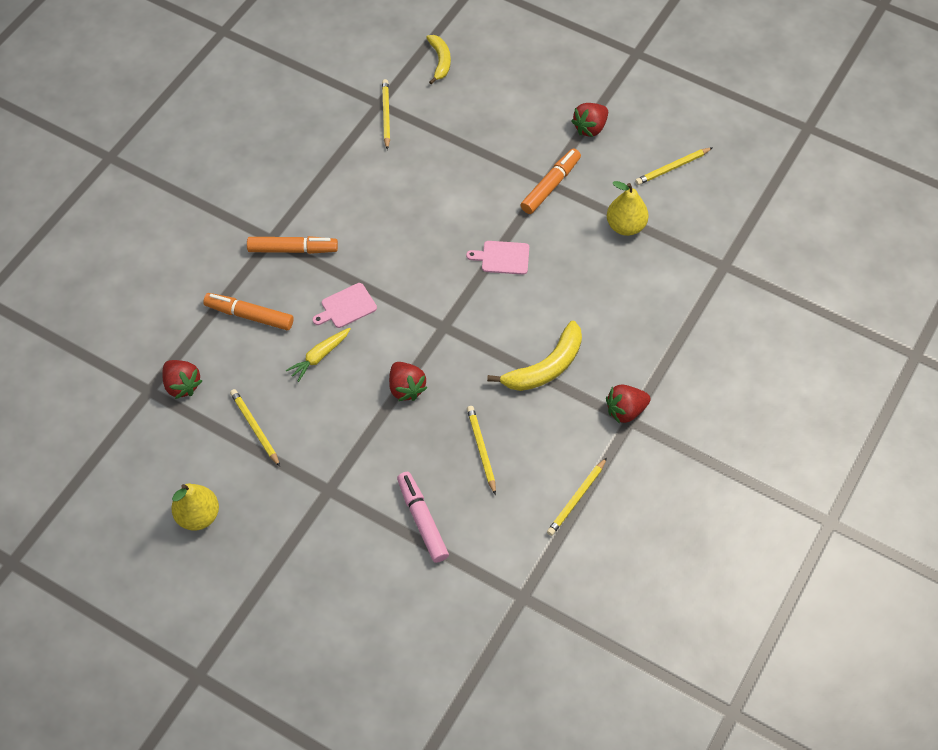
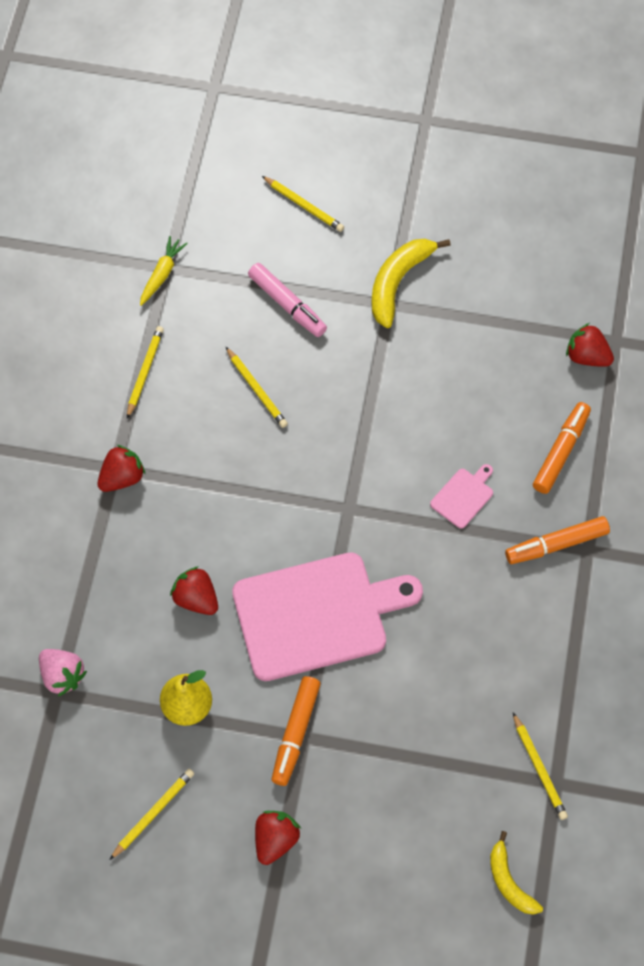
camera: 160 degrees right, 5 degrees up
yellow pear [171,483,219,531] -> none
orange marker [203,293,294,330] -> orange marker turned 60 degrees counterclockwise [533,402,591,494]
yellow pencil [230,389,280,467] -> yellow pencil moved to [262,176,344,232]
yellow carrot [286,328,351,382] -> yellow carrot moved to [140,236,188,306]
red strawberry [389,362,427,401] -> red strawberry moved to [170,566,218,615]
pink cutting board [466,241,529,275] -> pink cutting board [232,552,423,681], size x2.46
yellow banana [487,321,582,391] -> yellow banana moved to [371,239,451,328]
none -> pink strawberry [39,649,87,697]

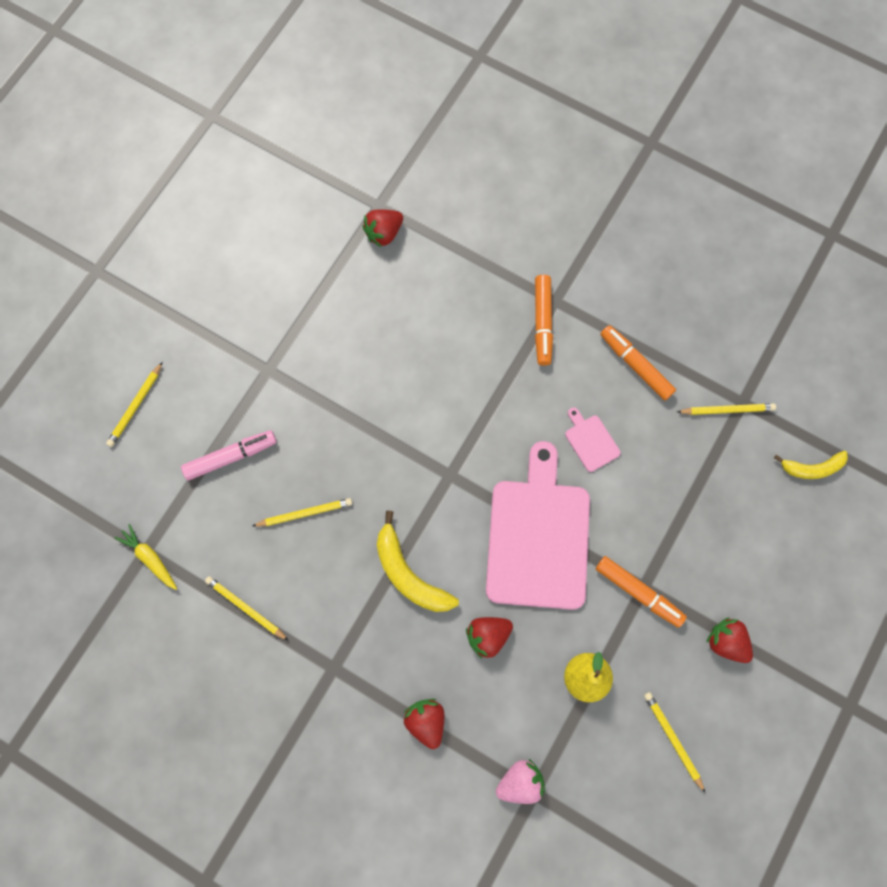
camera: 70 degrees left, 10 degrees up
red strawberry [97,445,146,492] -> red strawberry moved to [404,699,444,749]
yellow pencil [262,176,344,232] -> yellow pencil turned 150 degrees clockwise [106,362,163,447]
yellow banana [371,239,451,328] -> yellow banana moved to [377,511,459,612]
pink cutting board [430,464,493,528] -> pink cutting board moved to [565,408,621,472]
orange marker [533,402,591,494] -> orange marker moved to [600,325,676,401]

